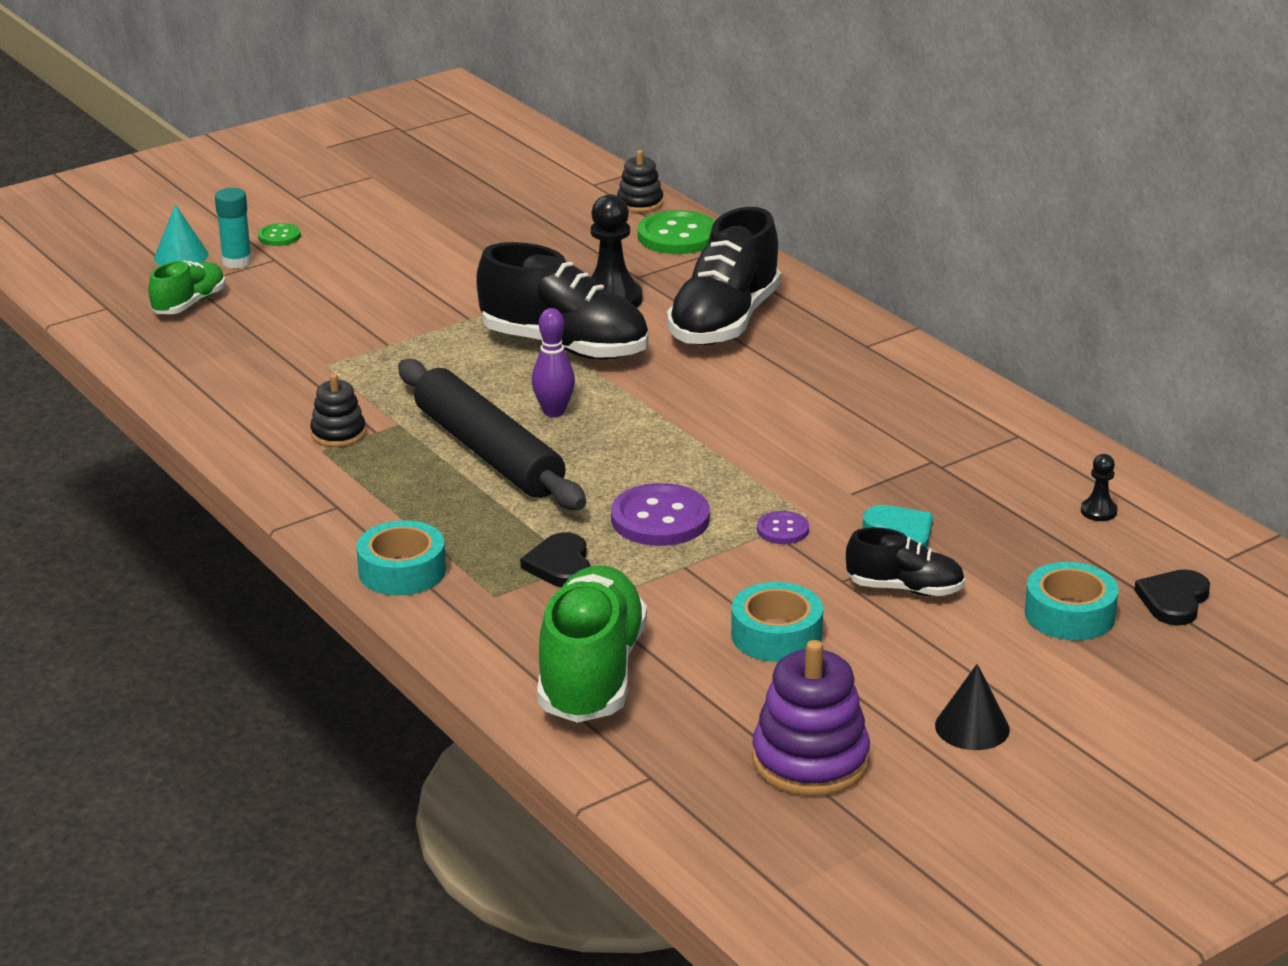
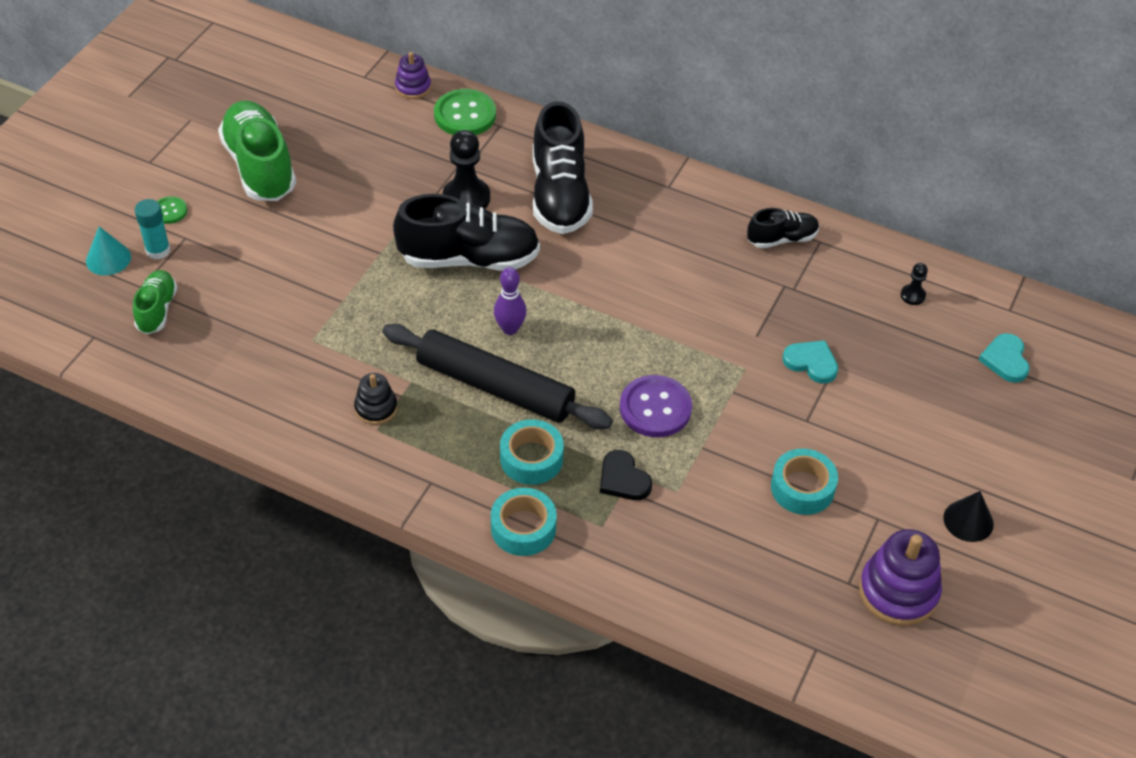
camera: 30 degrees left, 20 degrees up
green shoe [537,565,647,723] -> green shoe moved to [218,101,296,201]
black stacking toy [617,150,663,212] -> purple stacking toy [395,52,431,99]
purple button [757,511,809,544] -> none
black shoe [846,527,965,596] -> black shoe moved to [747,208,819,248]
turquoise tape [1025,562,1118,640] -> turquoise tape moved to [500,419,564,485]
black heart [1134,569,1210,625] -> turquoise heart [979,333,1030,383]

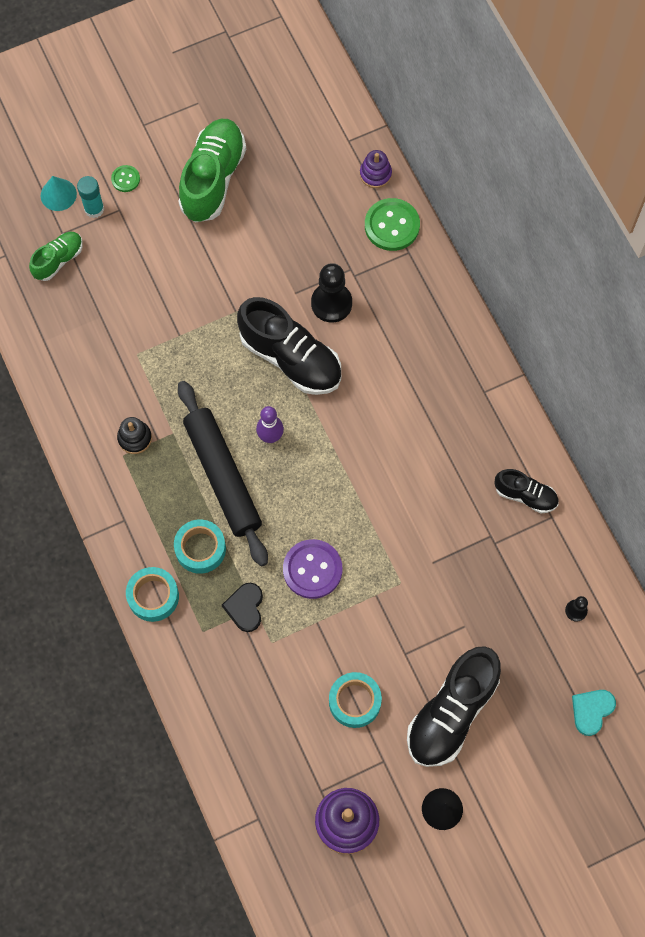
camera: 40 degrees right, 20 degrees up
black shoe [533,101,593,234] -> black shoe moved to [407,646,501,767]
turquoise heart [782,340,838,383] -> none

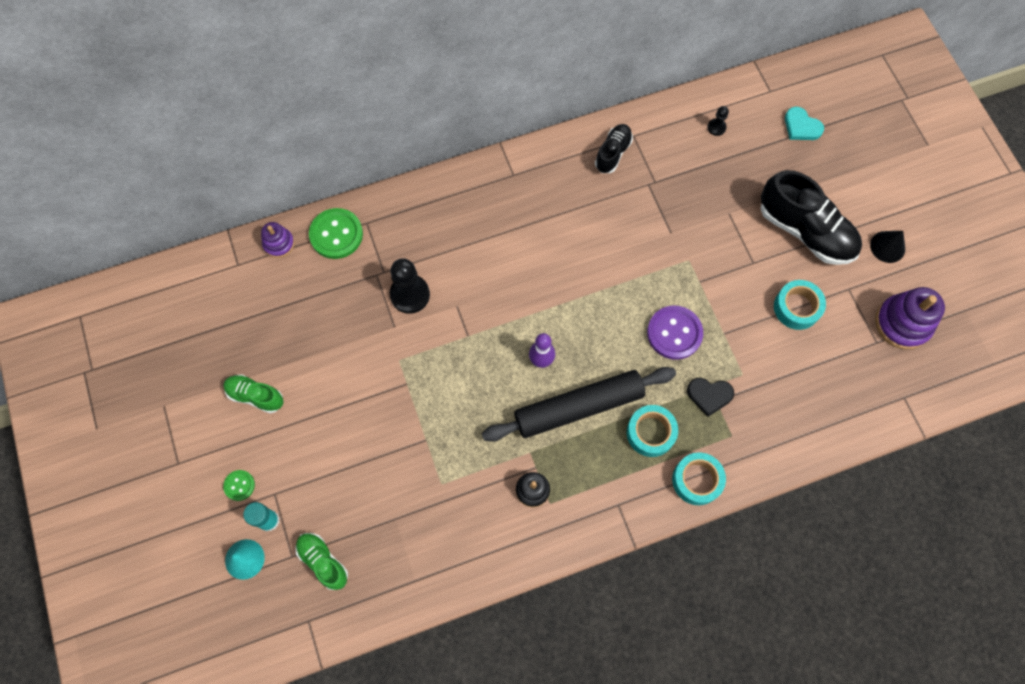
camera: 85 degrees left, 0 degrees up
green shoe [178,119,246,222] -> green shoe [223,374,284,414], size x0.54
black shoe [237,297,341,395] -> none

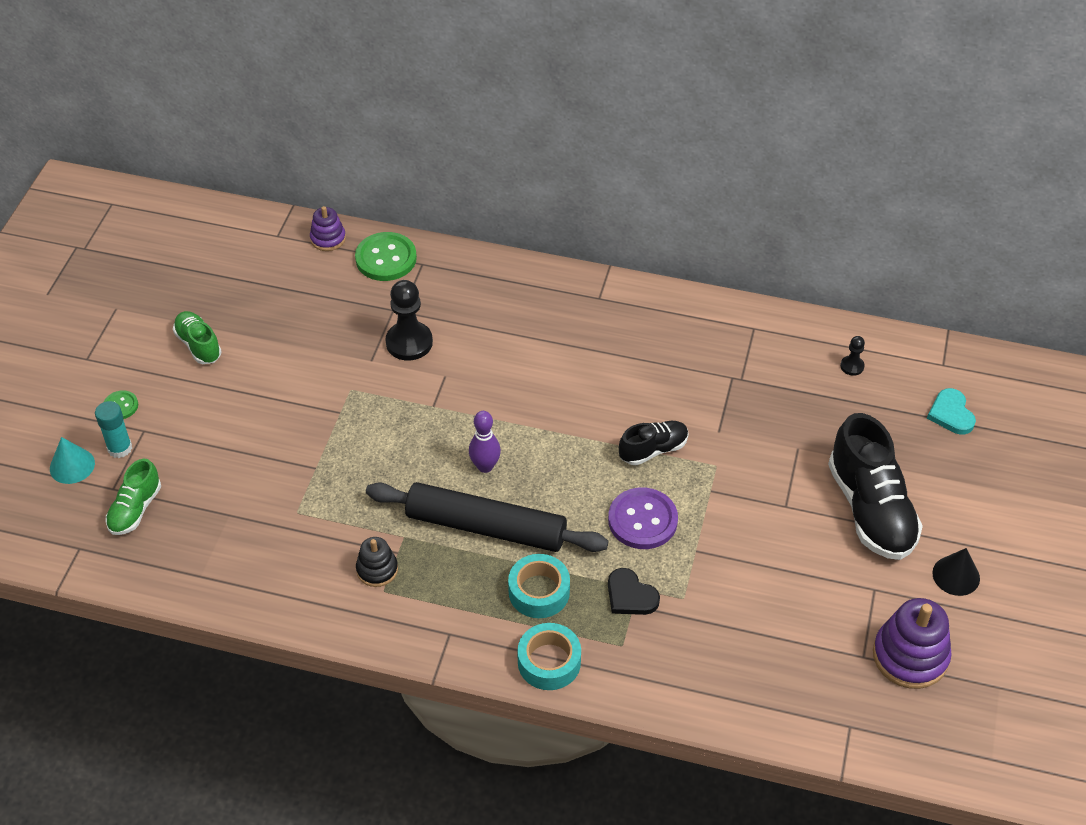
camera: 35 degrees right, 20 degrees down
green shoe [295,533,348,590] -> green shoe turned 150 degrees counterclockwise [105,459,161,535]
black shoe [595,124,633,173] -> black shoe moved to [619,421,689,465]
turquoise tape [774,280,826,330] -> none

